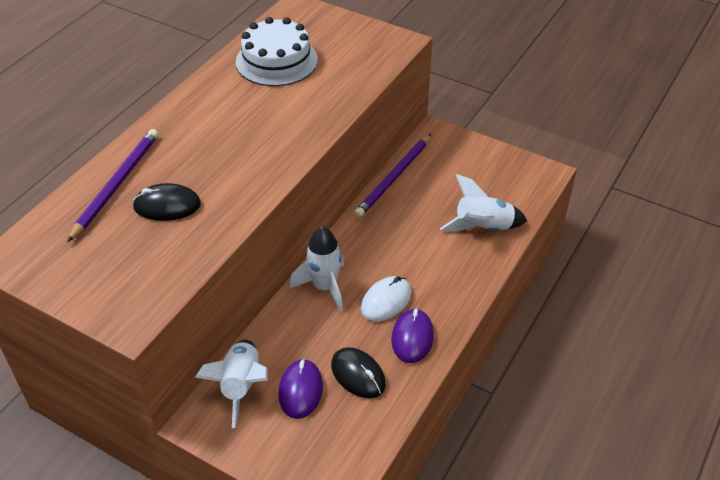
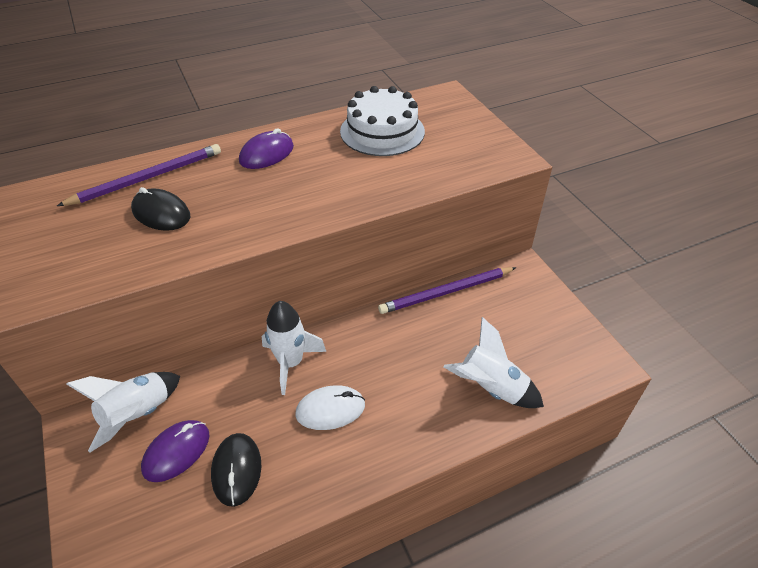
camera: 35 degrees right, 0 degrees up
purple mouse [391,308,434,363] -> purple mouse moved to [239,128,294,169]

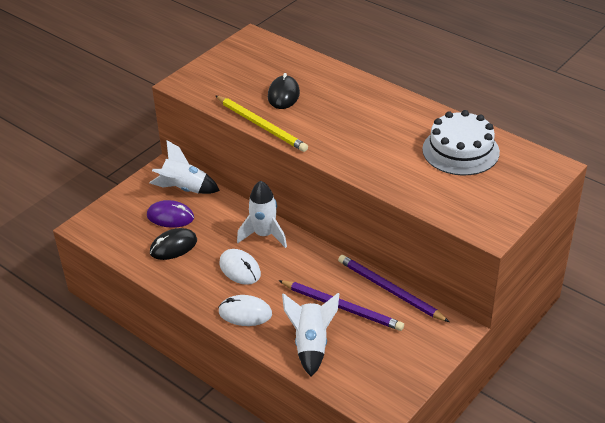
camera: 65 degrees right, 5 degrees down
purple pencil [57,144,221,206] -> purple pencil moved to [278,280,404,331]
purple mouse [239,128,294,169] -> none
none -> yellow pencil [216,96,308,152]
none -> white mouse [218,295,272,326]

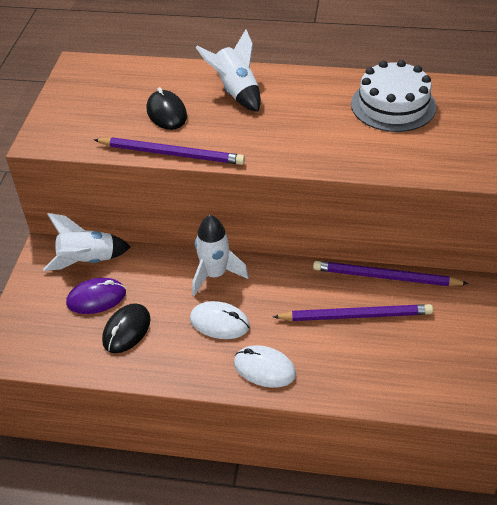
camera: 30 degrees left, 5 degrees up
yellow pencil [216,96,308,152] -> purple pencil [94,137,245,165]
white mouse [218,295,272,326] -> white mouse turned 45 degrees clockwise [234,345,296,388]
white rocket [282,293,339,377] -> white rocket moved to [196,30,261,112]

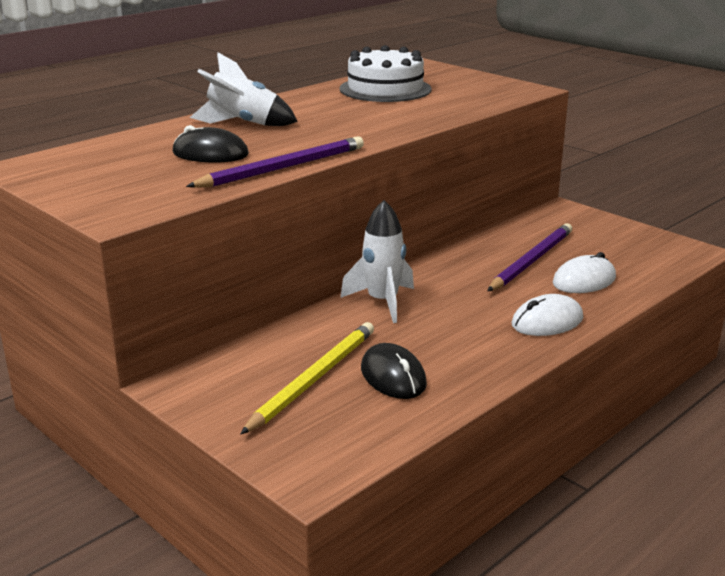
camera: 55 degrees left, 20 degrees down
white rocket [43,213,130,271] -> none
purple mouse [66,278,126,314] -> yellow pencil [240,322,374,435]
white mouse [190,301,250,339] -> white mouse moved to [553,252,616,293]
purple pencil [313,261,469,286] -> none

